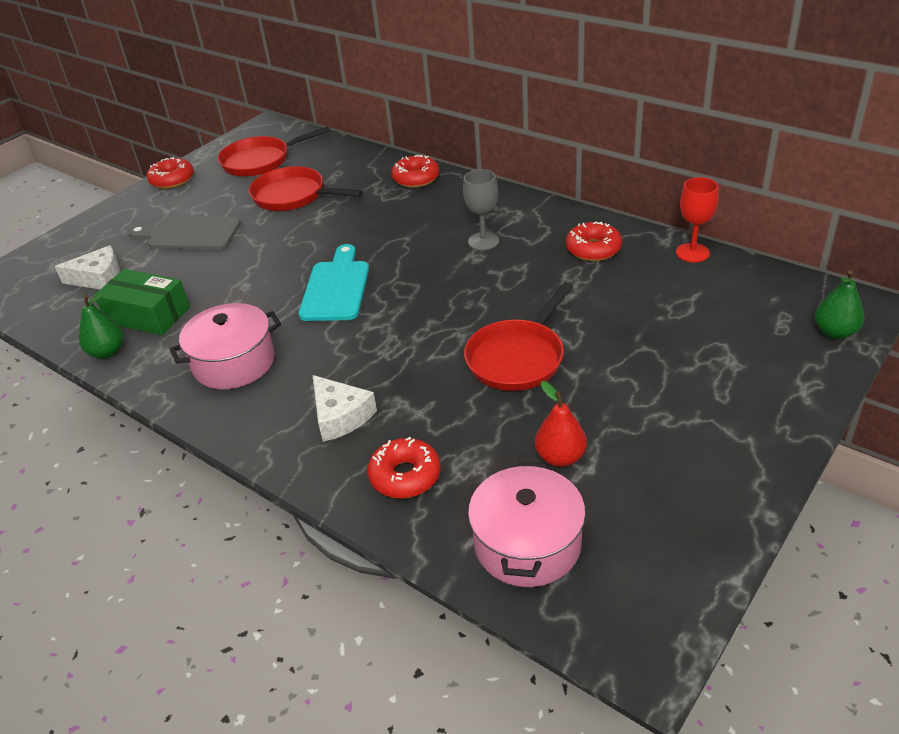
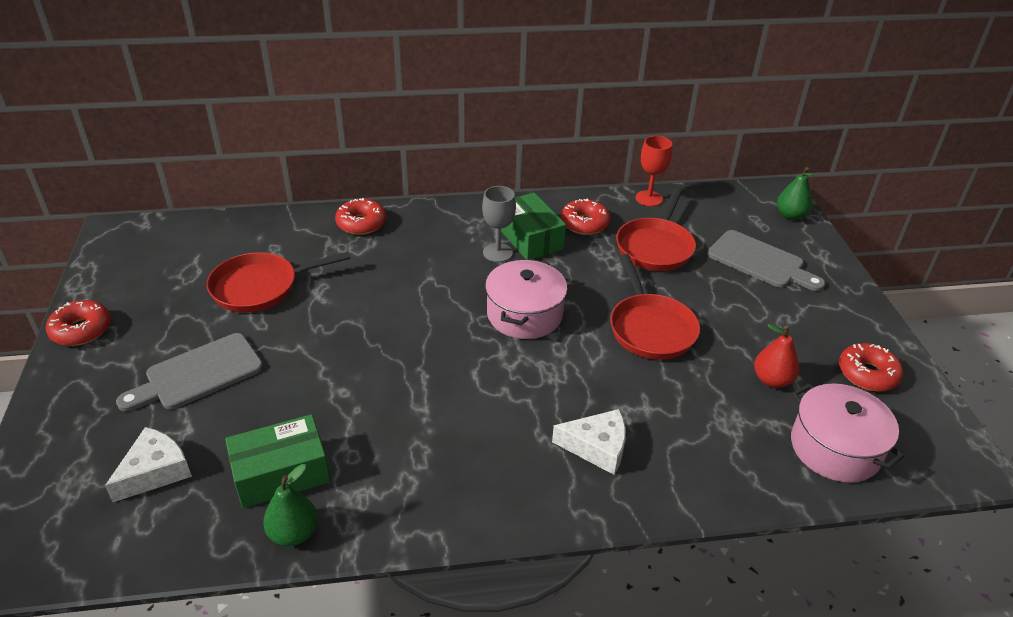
camera: 50 degrees left, 0 degrees up
pink pot [170,303,281,389] -> pink pot moved to [485,259,567,339]
red pan [218,126,330,177] -> red pan moved to [616,188,696,271]
turquoise cutting board [299,244,369,321] -> none
red donut [367,437,441,499] -> red donut moved to [839,343,903,392]
none -> green box [501,193,566,260]
none -> grey cutting board [707,230,825,291]

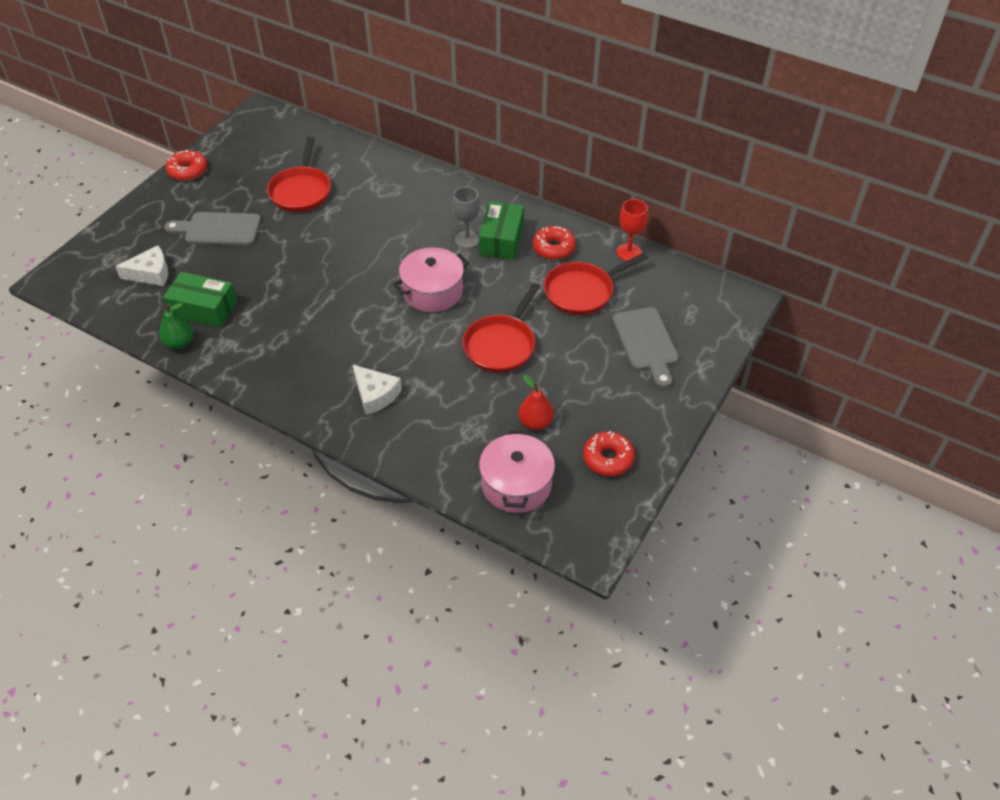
camera: 40 degrees right, 10 degrees up
red pan [207,252,351,313] -> red pan turned 105 degrees counterclockwise [267,137,331,212]
red donut [335,198,386,235] -> none
green pear [777,167,814,220] -> none

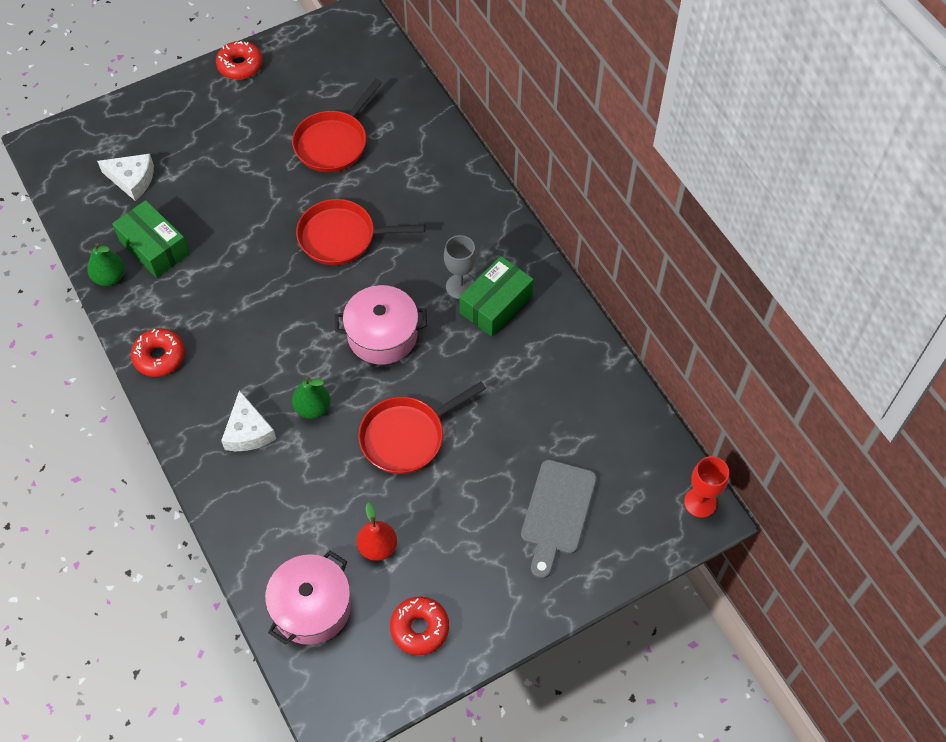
camera: 30 degrees right, 10 degrees up
grey cutting board [164,212,261,246] -> none
red donut [533,226,576,260] -> red donut moved to [131,328,185,377]
red pan [544,253,648,315] -> red pan moved to [296,199,425,265]
red goblet [616,199,648,261] -> red goblet moved to [684,456,729,518]
none -> green pear [292,377,330,419]

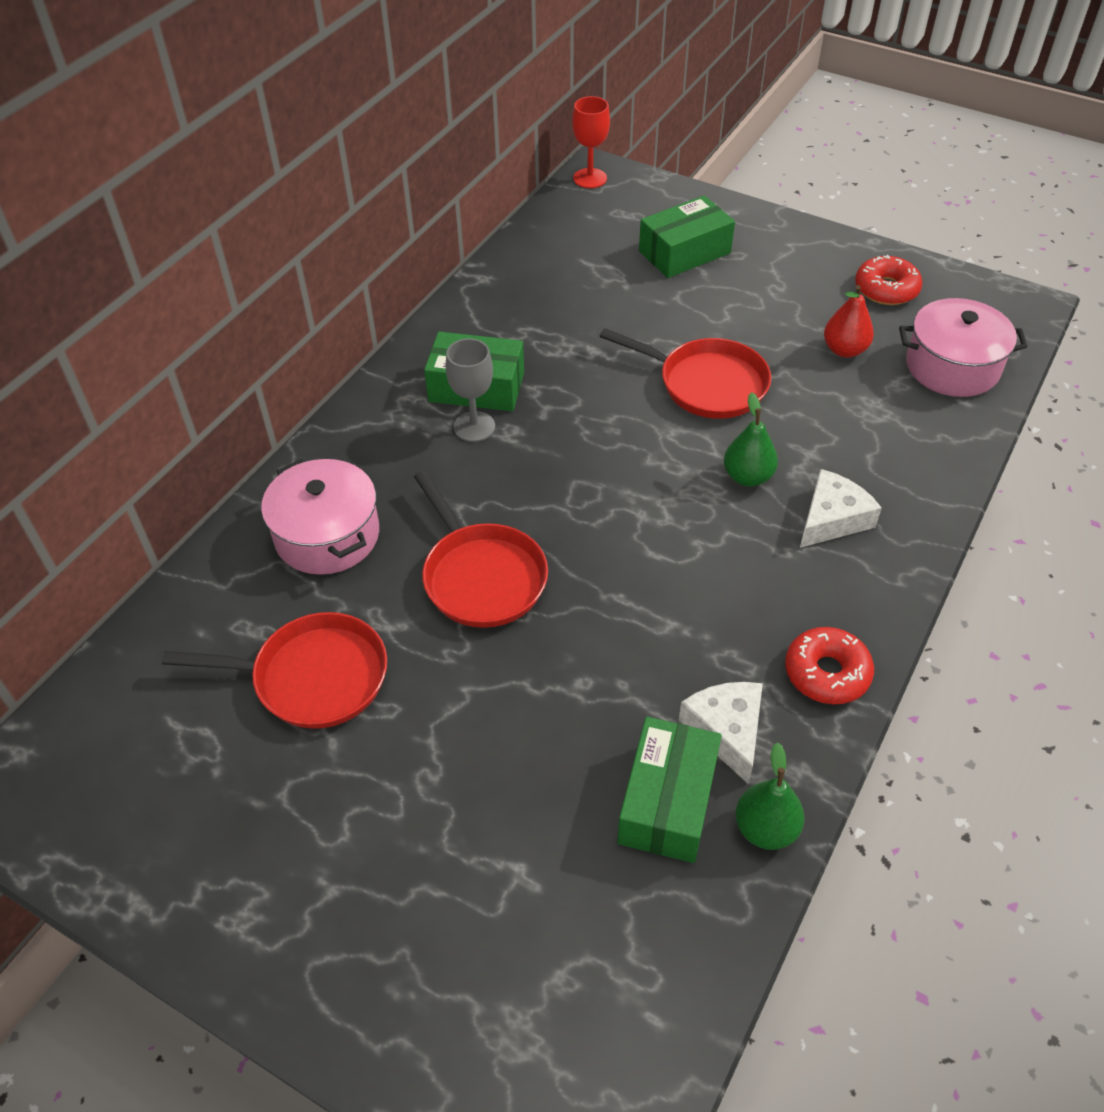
camera: 120 degrees left, 10 degrees down
white cheese [97,154,154,201] -> white cheese moved to [679,682,763,783]
red donut [216,41,263,80] -> none
pink pot [335,285,427,365] -> pink pot moved to [261,459,379,575]
grey cutting board [521,460,597,579] -> green box [639,196,735,278]

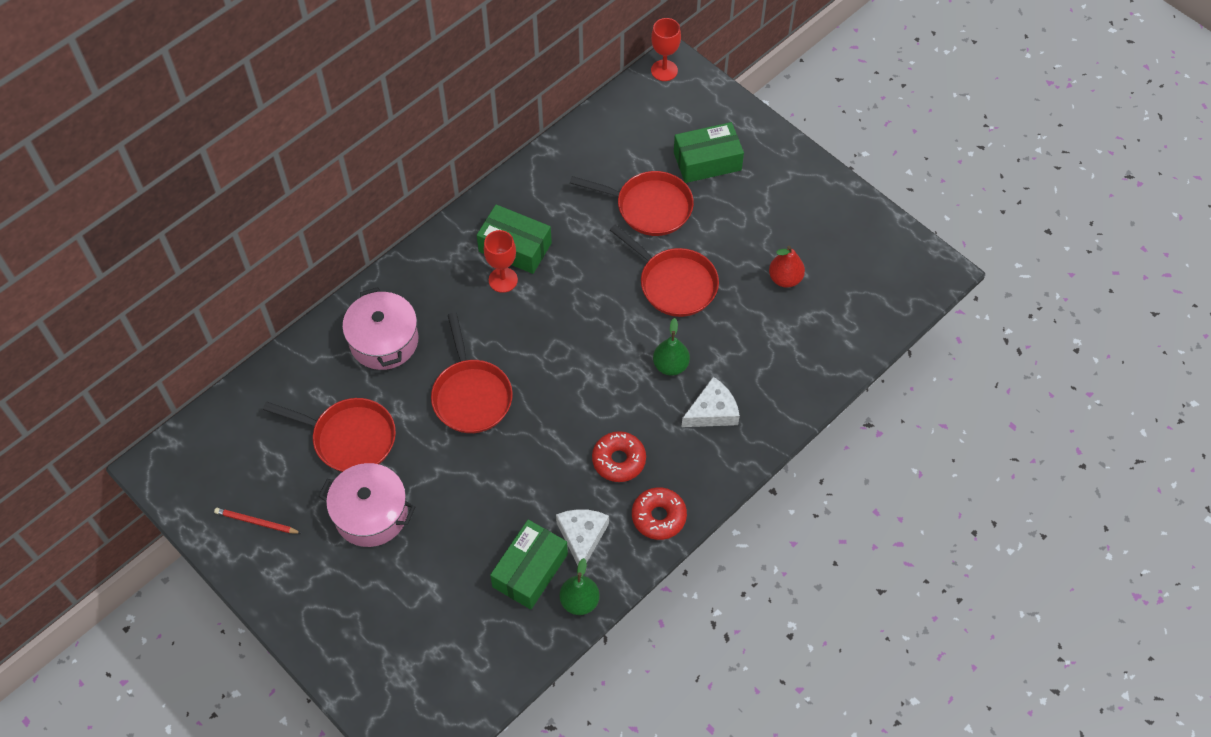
camera: 15 degrees right, 10 degrees up
grey goblet [446,338,495,442] -> red goblet [484,230,518,293]
red donut [855,255,923,305] -> red donut moved to [592,431,646,482]
pink pot [899,298,1028,397] -> pink pot moved to [319,463,415,547]
none -> red pencil [214,508,301,534]
none -> red pan [570,171,694,236]

